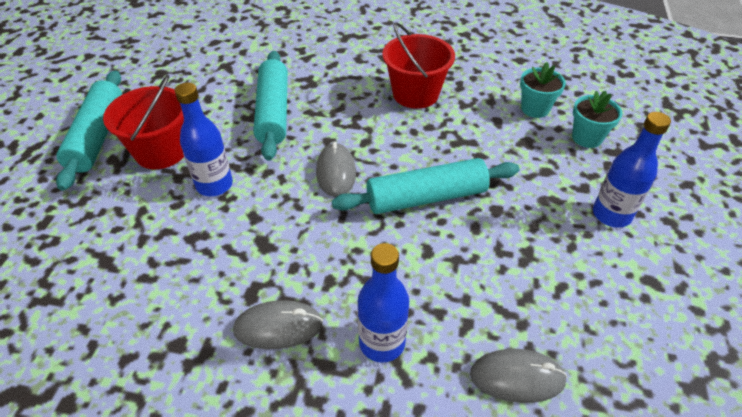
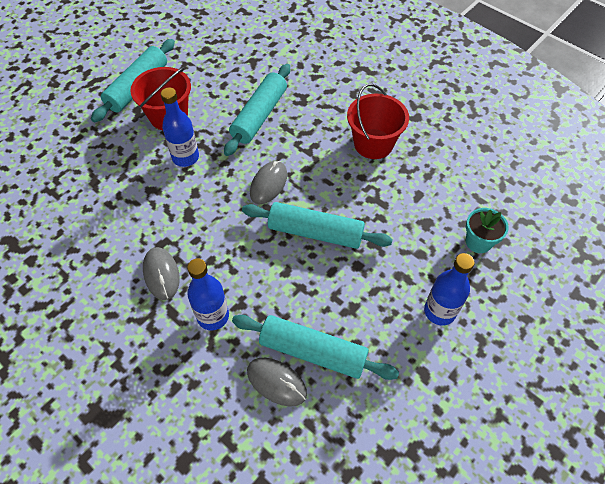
camera: 30 degrees right, 10 degrees up
grey mouse [233,300,323,349] -> grey mouse turned 45 degrees clockwise [143,247,180,300]
turquoise flower pot [520,62,566,118] -> none
none -> turquoise rolling pin [232,315,399,380]

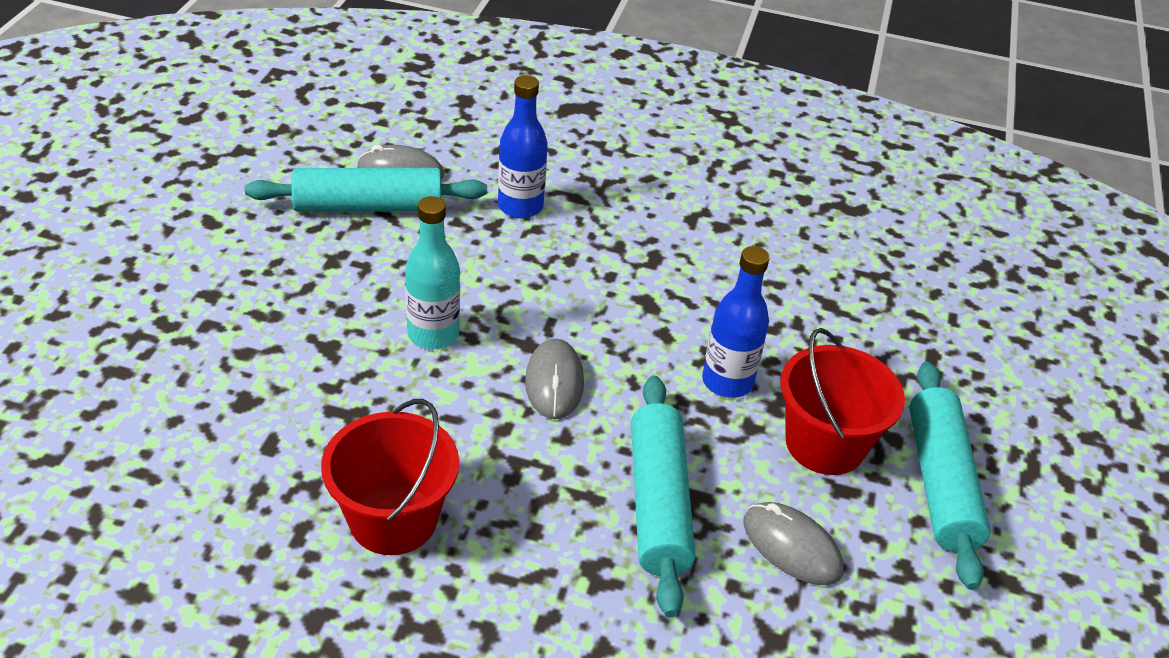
camera: 150 degrees right, 15 degrees down
grey mouse [143,247,180,300] -> grey mouse moved to [743,502,844,585]
turquoise rolling pin [242,202,393,249] -> turquoise bottle [405,196,460,349]
blue bottle [424,253,475,325] -> none
turquoise flower pot [466,208,509,253] -> none

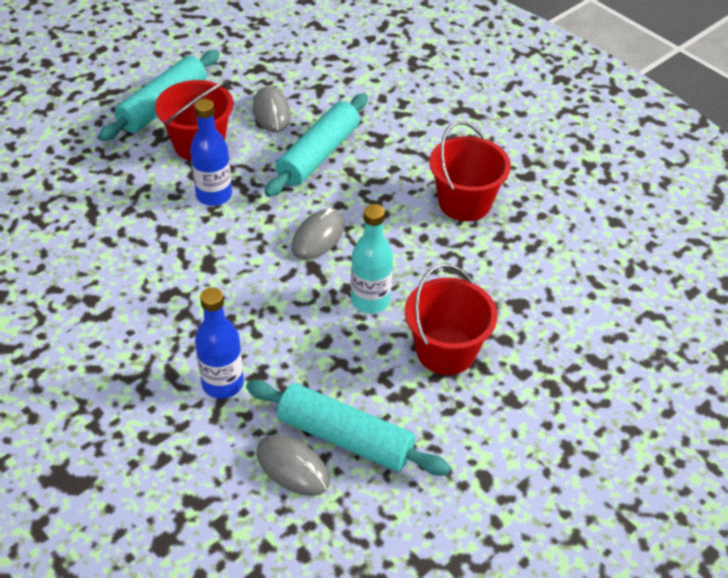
camera: 145 degrees left, 5 degrees up
none -> red bucket [405,264,497,375]

